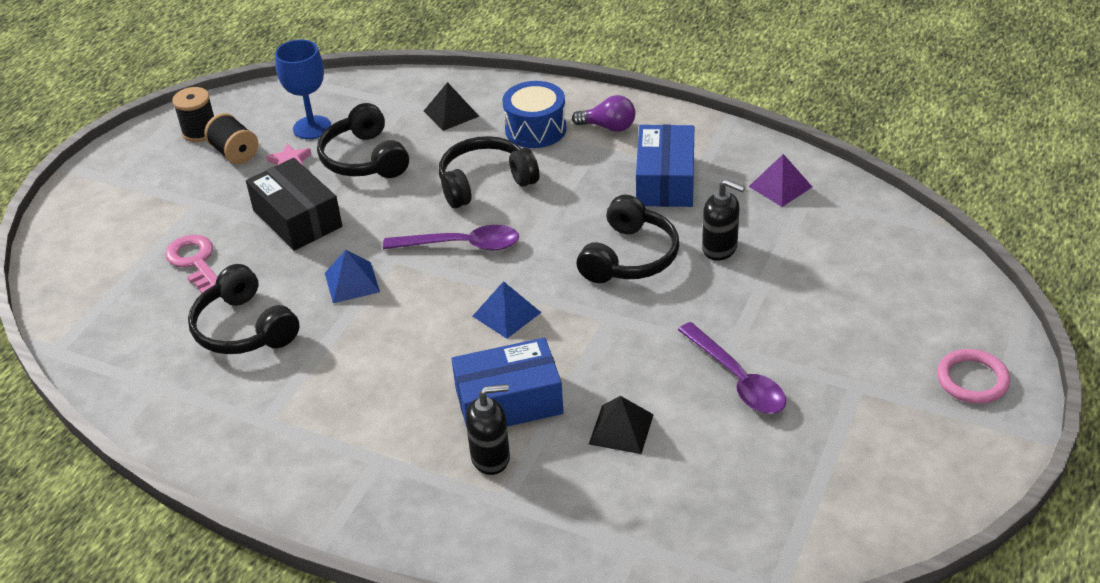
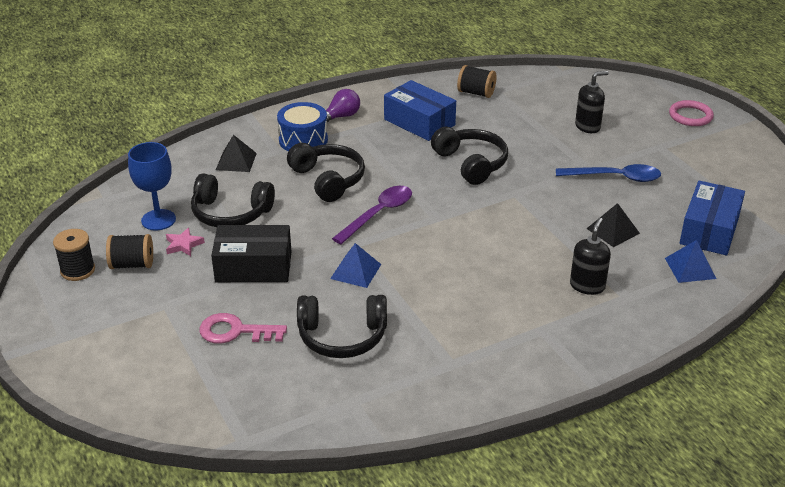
camera: 55 degrees left, 5 degrees down
black headphones [439,136,539,208] -> black headphones turned 135 degrees clockwise [287,143,365,202]
blue box [451,337,564,428] -> blue box moved to [680,180,745,255]
blue pyramid [473,281,541,339] -> blue pyramid moved to [665,240,716,283]
purple spoon [678,322,786,414] -> blue spoon [556,164,661,182]
black soap dispenser [702,179,745,261] -> black soap dispenser moved to [575,71,609,133]
purple pyramid [749,154,812,207] -> black spool [457,65,497,98]

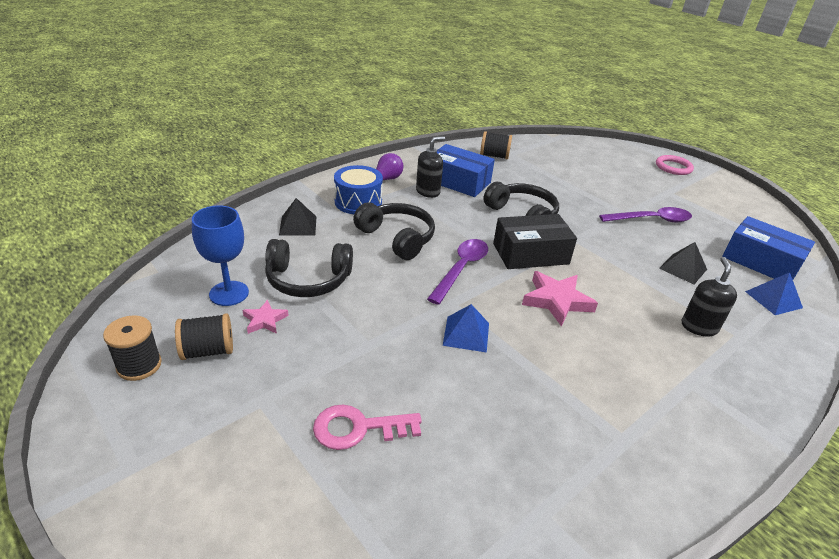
camera: 15 degrees left, 0 degrees up
black box [211,225,292,282] -> black box moved to [493,214,577,269]
black headphones [297,295,387,358] -> none
blue spoon [556,164,661,182] -> purple spoon [599,207,692,222]
black soap dispenser [575,71,609,133] -> black soap dispenser moved to [416,136,445,198]
blue box [680,180,745,255] -> blue box turned 60 degrees counterclockwise [722,216,815,279]
none -> pink star [522,271,598,327]

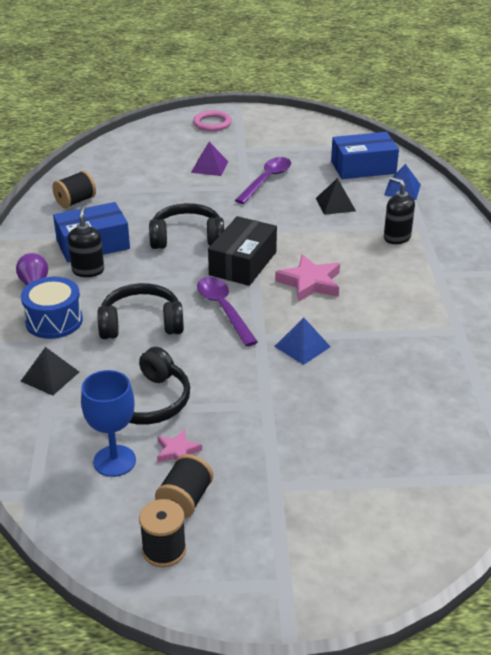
camera: 50 degrees left, 0 degrees up
pink key [313,405,422,450] -> none
none -> purple pyramid [191,142,228,176]

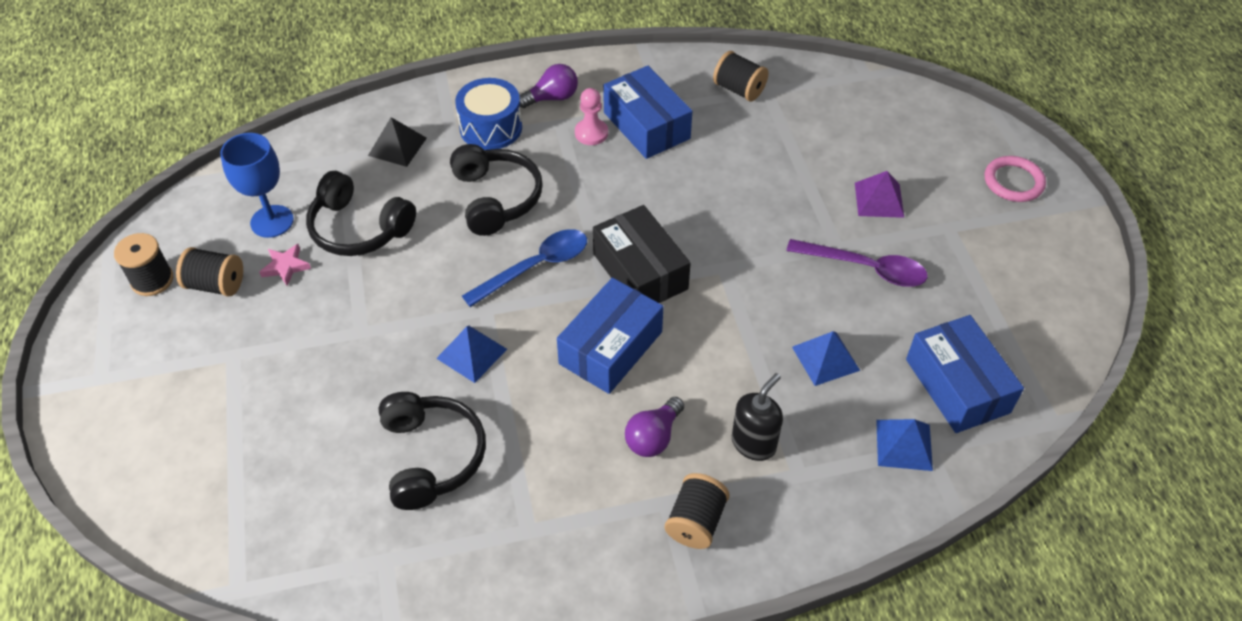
camera: 80 degrees right, 15 degrees up
black soap dispenser [68,206,104,277] -> pink pawn [575,88,608,145]
black headphones [149,203,224,249] -> black headphones moved to [378,392,486,510]
purple spoon [197,277,258,347] -> blue spoon [462,229,587,307]
black box [208,216,277,286] -> black box turned 45 degrees clockwise [593,205,691,303]
pink star [275,254,340,302] -> blue box [557,278,664,394]
black pyramid [316,178,356,215] -> blue pyramid [792,331,860,386]
none -> purple light bulb [625,397,684,457]
none -> black spool [665,473,730,549]

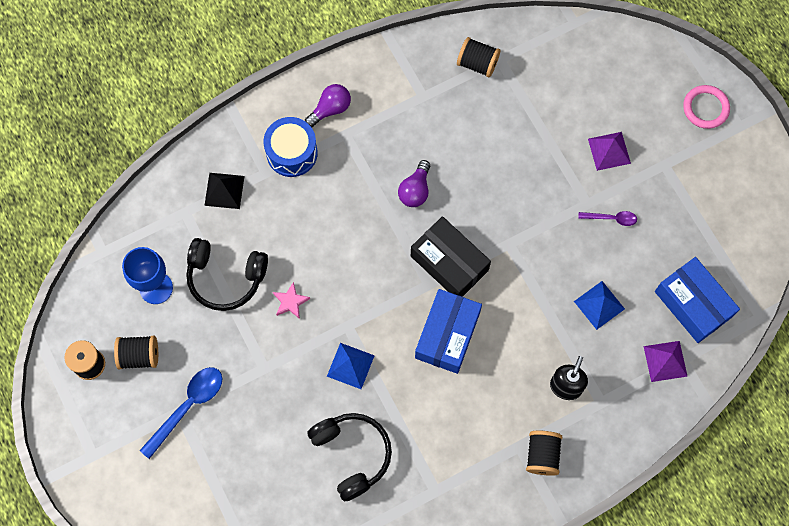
camera: 15 degrees left, 20 degrees up
pink star [259,244,311,286] -> pink star moved to [273,282,310,319]
black headphones [450,144,543,236] -> none
blue spoon [462,229,587,307] -> blue spoon moved to [139,367,222,459]
pink pawn [575,88,608,145] -> none
blue box [603,66,692,159] -> none
purple light bulb [625,397,684,457] -> purple light bulb moved to [398,160,430,207]
purple spoon [786,239,928,287] -> purple spoon [578,211,637,226], size x0.55
blue pyramid [876,419,933,471] -> purple pyramid [644,341,688,382]

